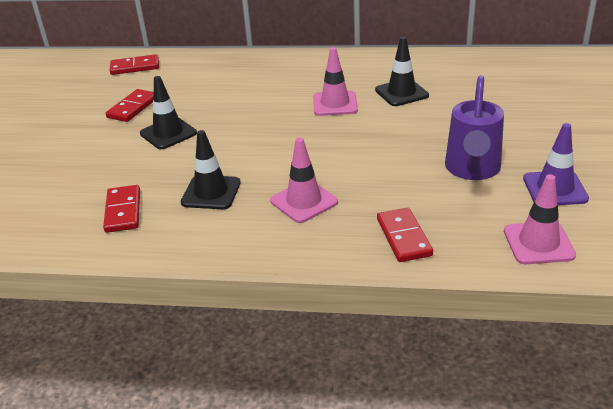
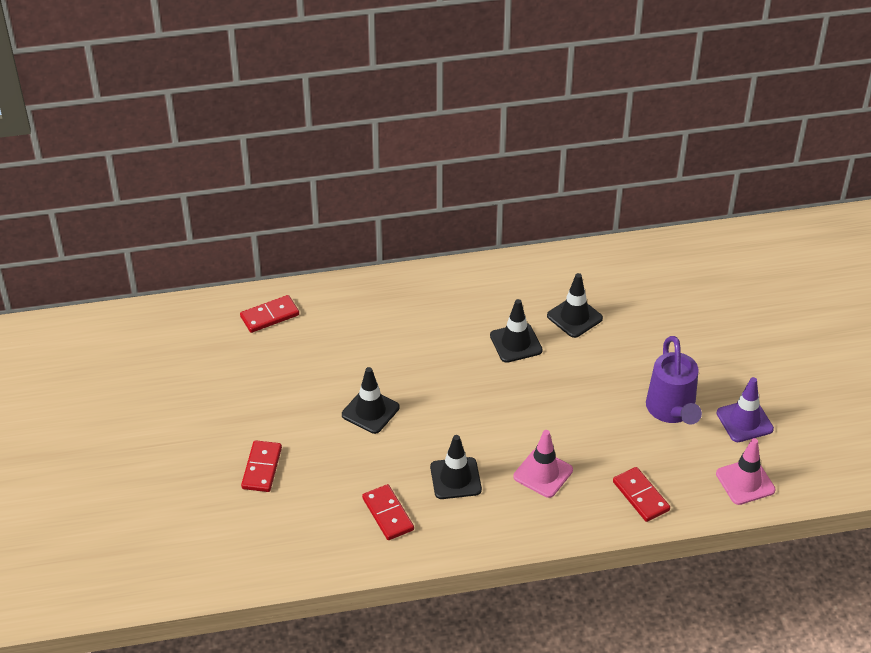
camera: 20 degrees left, 10 degrees up
red domino [106,89,154,122] -> red domino moved to [241,440,282,492]
pink traffic cone [313,47,358,116] -> black traffic cone [490,299,543,363]

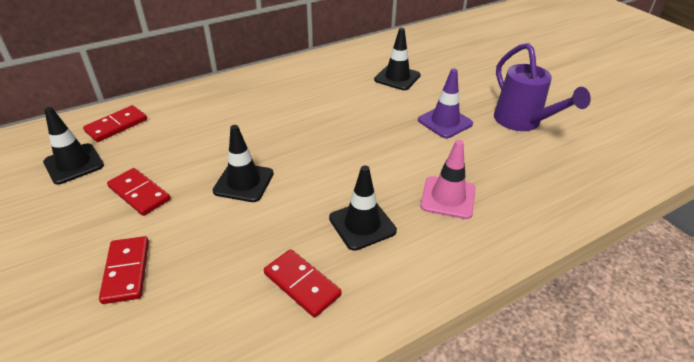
camera: 20 degrees left, 5 degrees down
black traffic cone [490,299,543,363] -> black traffic cone moved to [43,107,104,185]
red domino [613,467,670,522] -> red domino moved to [107,168,170,216]
purple traffic cone [716,377,774,442] -> purple traffic cone moved to [418,69,473,138]
pink traffic cone [716,438,775,505] -> none

